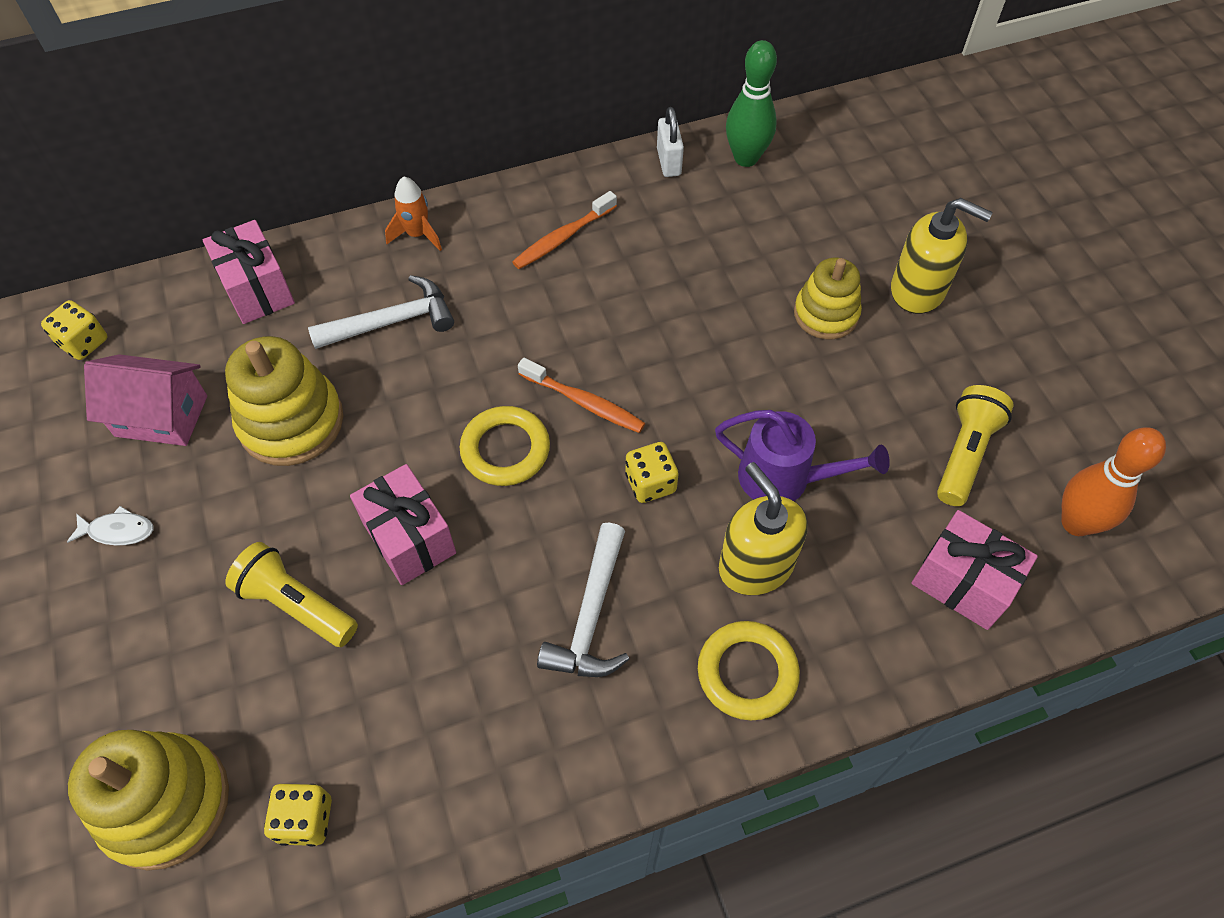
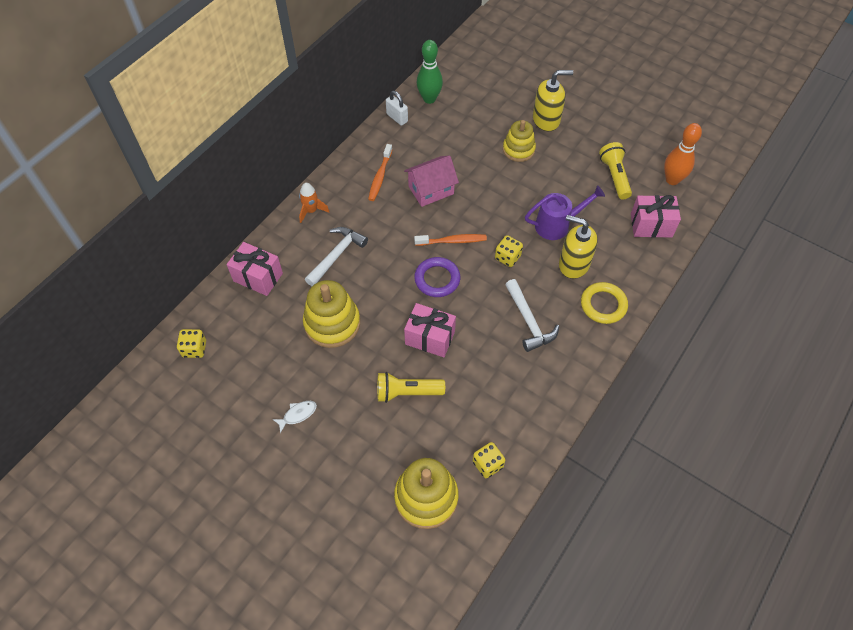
camera: 35 degrees left, 0 degrees up
pink house [84,354,207,446] -> pink house moved to [404,155,459,207]
yellow ring [460,406,550,486] -> purple ring [414,257,460,297]

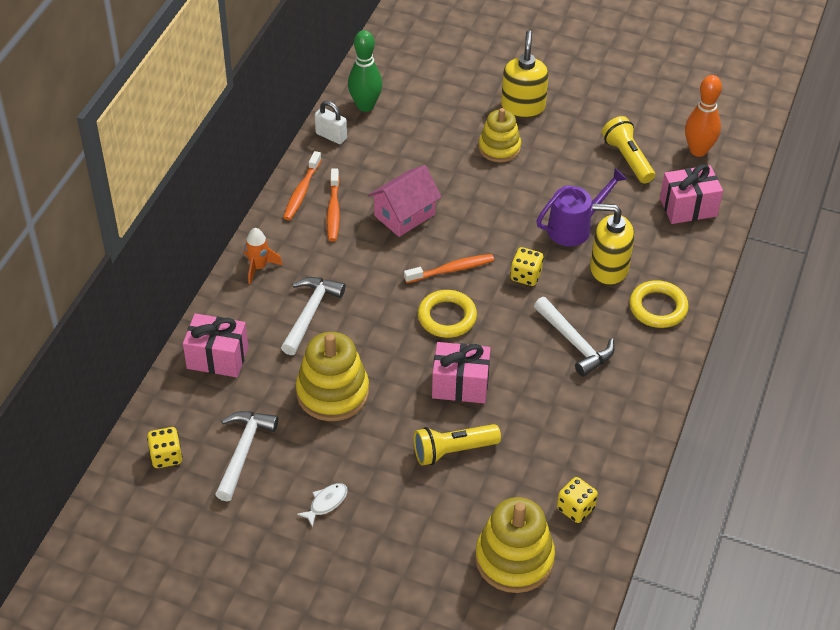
camera: 15 degrees left, 10 degrees down
purple ring [414,257,460,297] -> yellow ring [418,290,477,338]
yellow soap dispenser [533,70,573,131] -> yellow soap dispenser turned 60 degrees counterclockwise [501,30,549,118]
none -> white hammer [215,411,278,501]
none -> orange toothbrush [283,151,322,220]

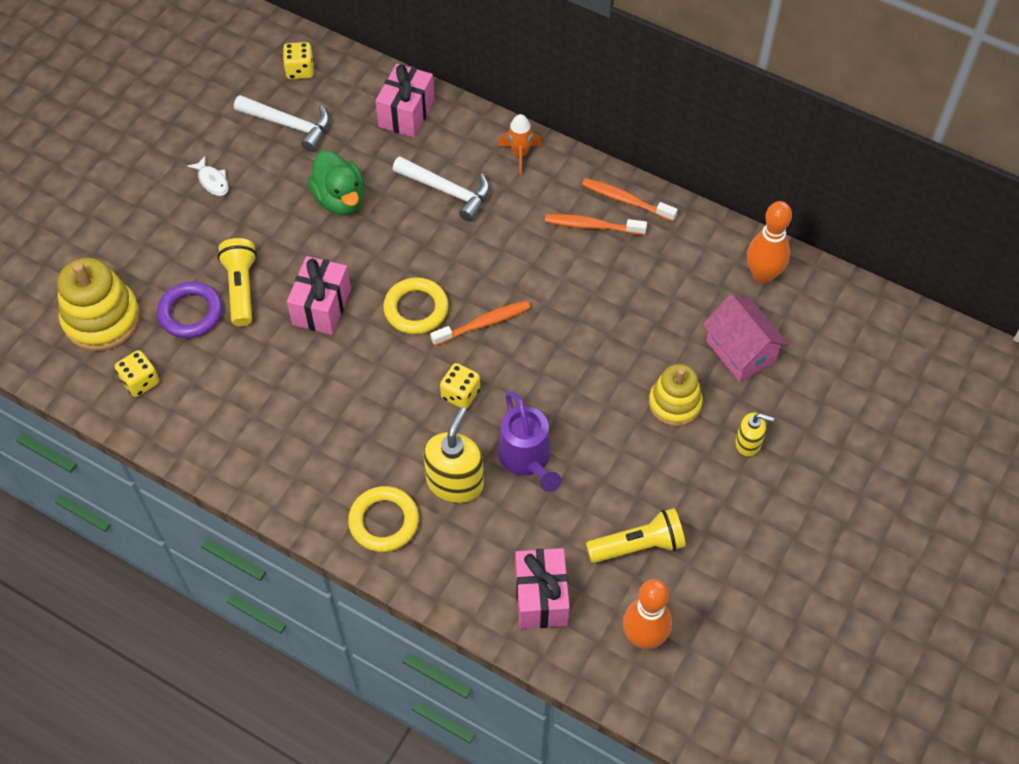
camera: 100 degrees right, 10 degrees up
yellow stacking toy [296,332,369,421] -> green duck [308,150,365,215]
white padlock [315,101,347,144] -> none
green bowling pin [348,30,382,112] -> orange bowling pin [747,201,792,284]
pink house [368,165,442,237] -> pink house moved to [703,294,789,382]
orange toothbrush [404,254,494,283] -> orange toothbrush turned 105 degrees counterclockwise [430,300,530,346]
yellow soap dispenser [501,30,549,118] -> yellow soap dispenser [735,412,774,457], size x0.57
white hammer [534,297,615,377] -> none
none -> purple ring [157,281,223,338]

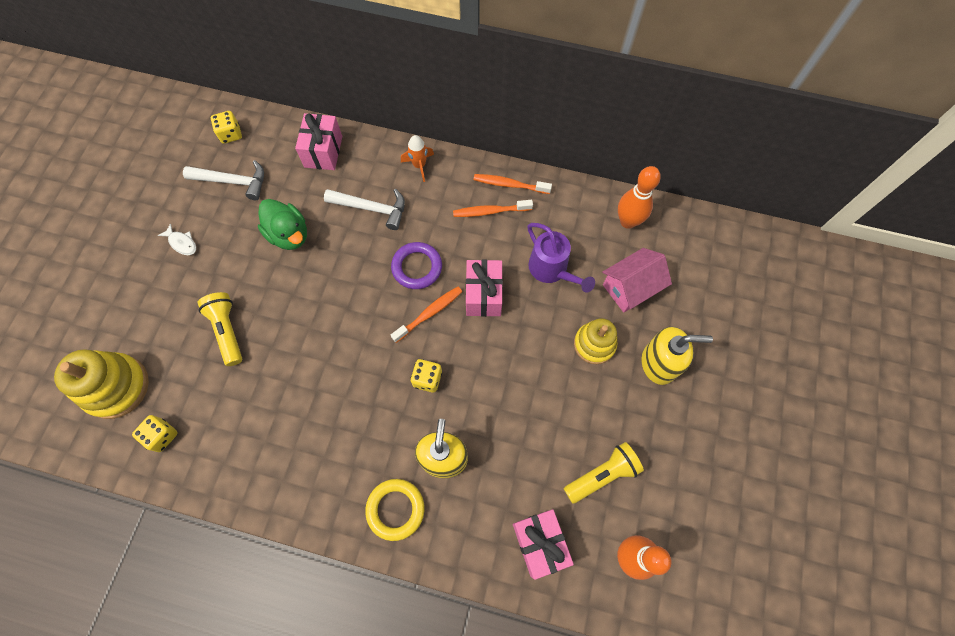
camera: 15 degrees left, 10 degrees up
purple ring [157,281,223,338] -> purple ring moved to [391,242,442,289]
pink gift [287,256,351,335] -> pink gift moved to [466,259,503,317]
yellow ring [383,277,448,334] -> none
purple watering can [498,390,561,492] -> purple watering can moved to [528,223,595,293]
pink house [703,294,789,382] -> pink house turned 75 degrees counterclockwise [602,248,672,312]
yellow soap dispenser [735,412,774,457] -> yellow soap dispenser [642,327,713,385], size x1.76

